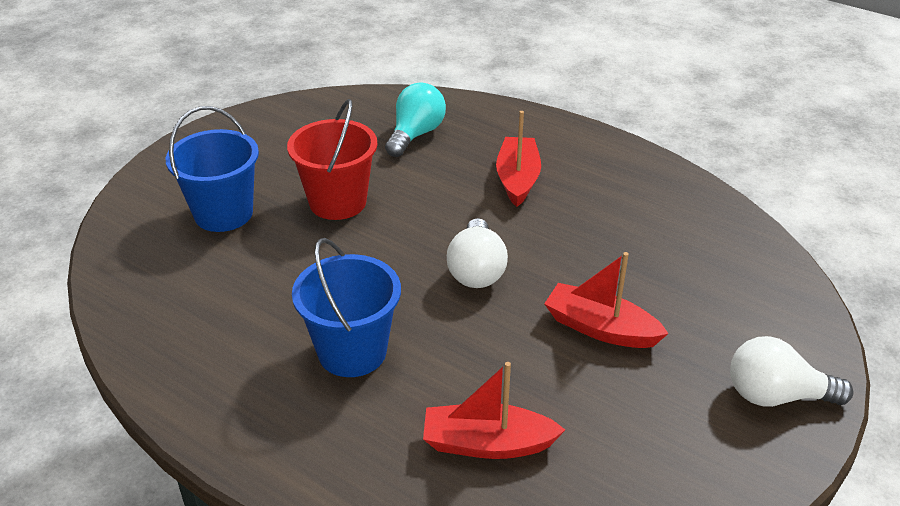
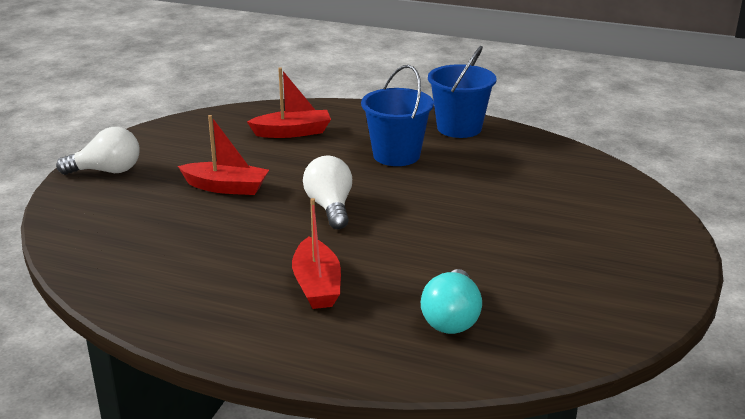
camera: 165 degrees right, 10 degrees down
blue bucket [165,106,259,232] -> blue bucket moved to [428,46,496,138]
red bucket [287,99,377,220] -> none

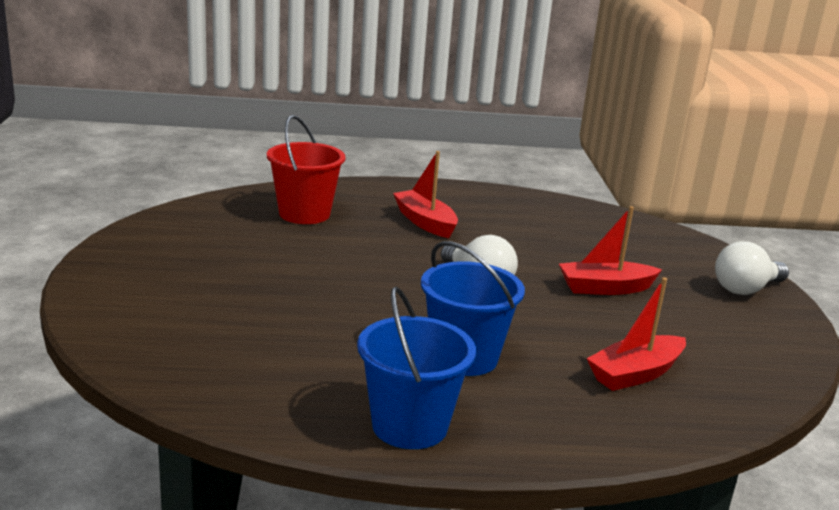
camera: 155 degrees right, 5 degrees down
turquoise light bulb [421,269,482,334] -> red bucket [267,115,345,224]

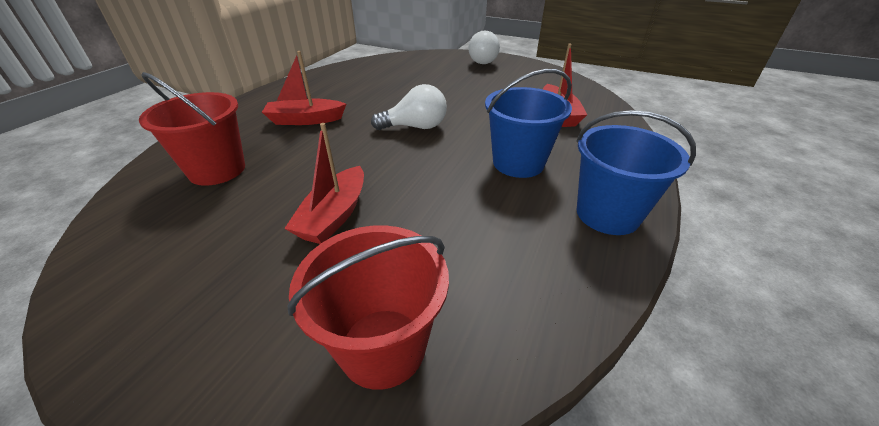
camera: 60 degrees left, 15 degrees up
red boat [559,206,662,295] -> red boat moved to [284,123,364,244]
none -> red bucket [287,225,449,390]

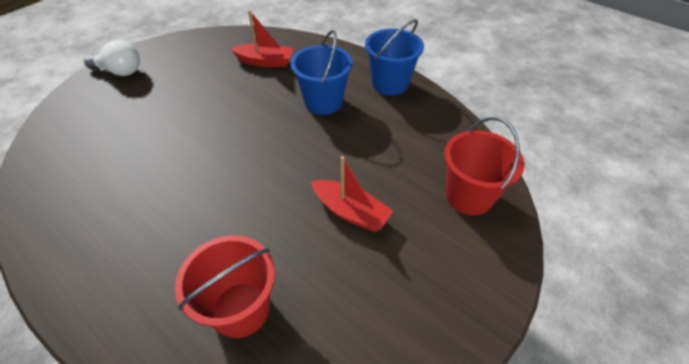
camera: 75 degrees left, 10 degrees up
red boat [262,51,346,125] -> none
white light bulb [371,84,447,130] -> none

